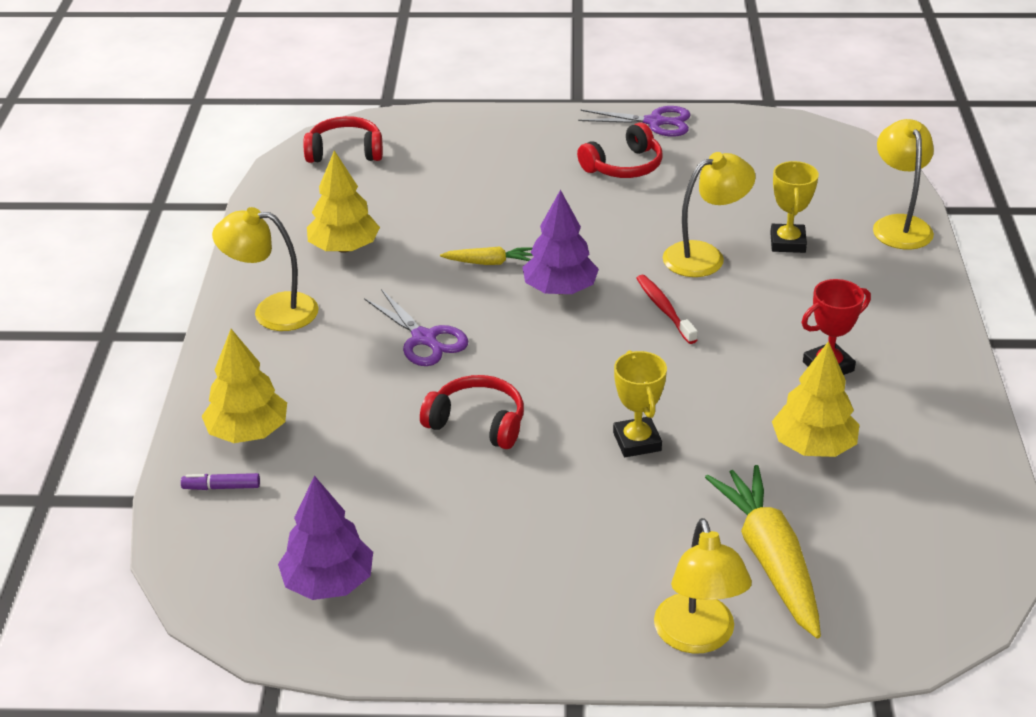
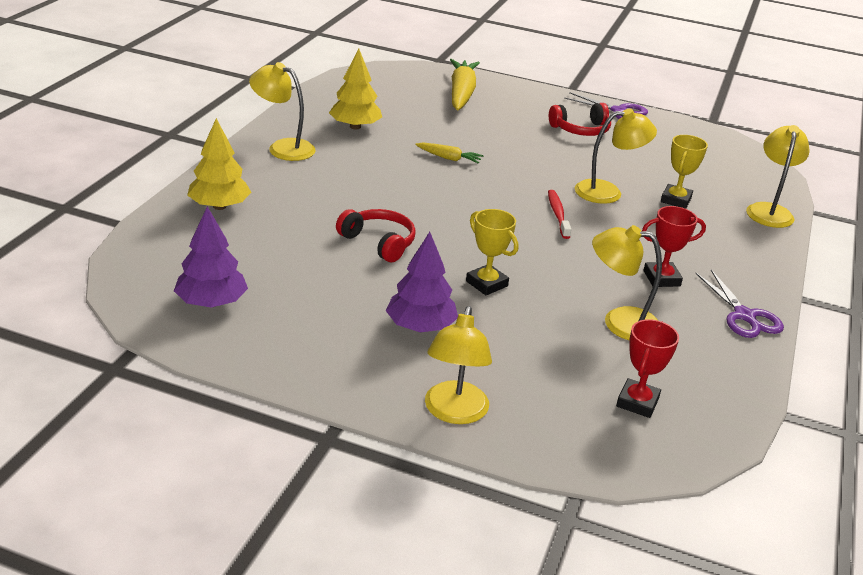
camera: 15 degrees right, 5 degrees down
purple marker [181,473,260,490] -> none
red headphones [303,116,383,163] -> none
purple scissors [364,289,468,366] -> purple scissors moved to [695,270,784,338]
purple tree [522,190,599,294] -> purple tree moved to [386,232,458,332]
yellow trophy [613,350,667,457] -> yellow trophy turned 45 degrees counterclockwise [466,209,518,295]
yellow carrot [705,465,821,638] -> yellow carrot moved to [450,59,480,110]
yellow tree [772,341,859,457] -> yellow lamp [592,225,662,341]
none -> red trophy [616,319,679,418]

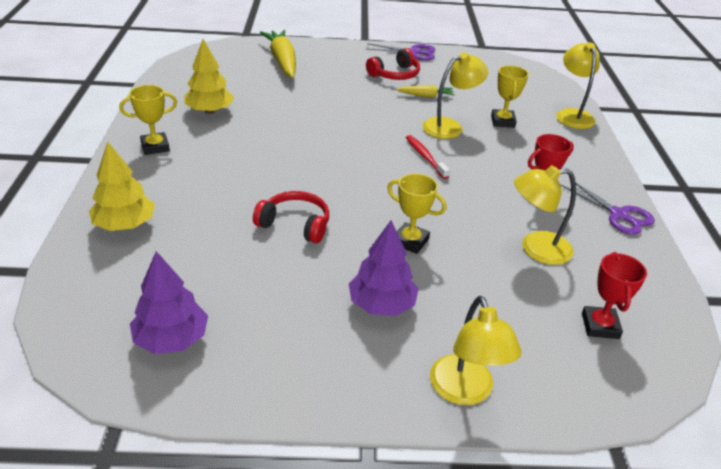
camera: 20 degrees left, 5 degrees up
yellow lamp [249,62,316,161] -> yellow trophy [120,85,177,155]
yellow carrot [415,143,483,164] -> yellow carrot moved to [397,85,455,97]

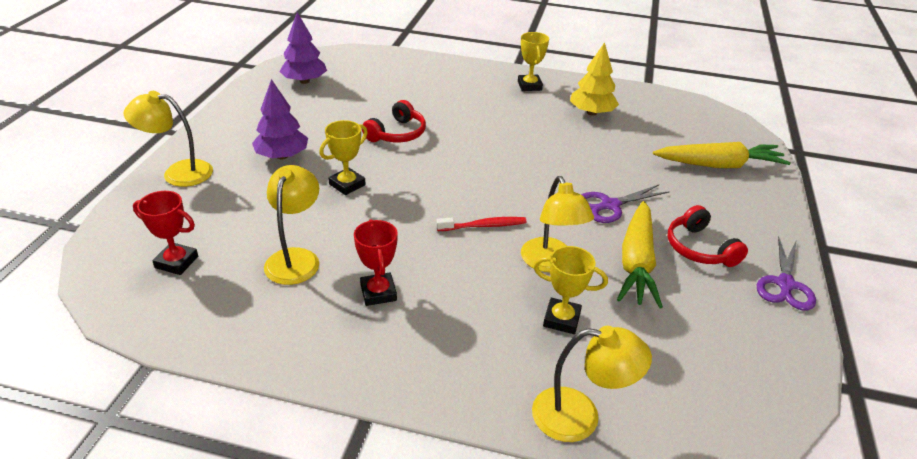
camera: 105 degrees right, 0 degrees up
yellow tree [89,141,155,231] -> none
yellow carrot [397,85,455,97] -> yellow carrot [617,201,663,309], size x1.98
purple scissors [561,182,655,235] -> purple scissors moved to [581,185,670,223]

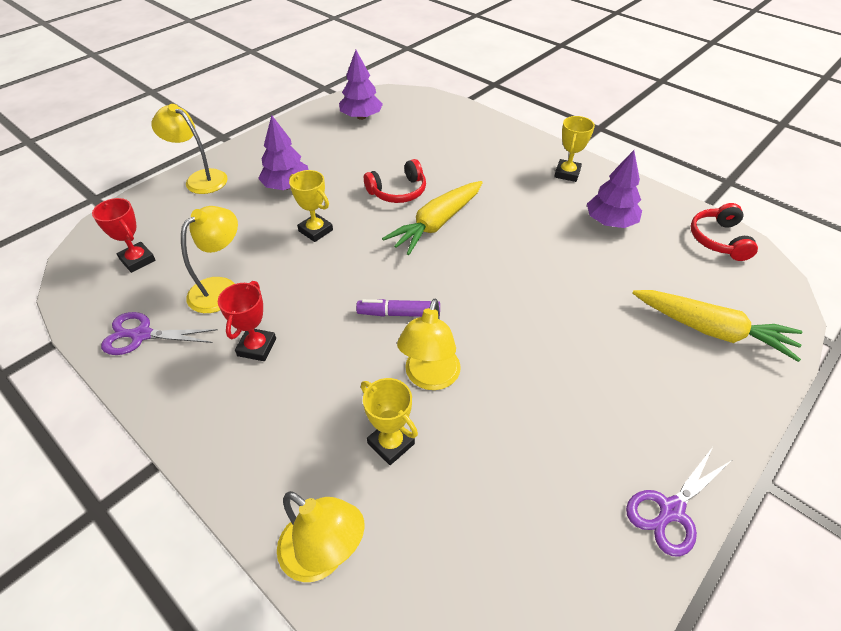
camera: 30 degrees right, 10 degrees up
yellow trophy [319,120,368,195] -> yellow trophy turned 60 degrees clockwise [289,170,333,242]
red toothbrush [436,217,527,231] -> purple marker [356,299,440,317]
yellow tree [570,42,619,116] -> purple tree [587,150,642,228]
purple scissors [581,185,670,223] -> purple scissors moved to [101,312,218,355]
yellow carrot [617,201,663,309] -> yellow carrot moved to [382,181,483,255]
red headphones [668,205,748,267] -> red headphones moved to [691,203,758,261]

